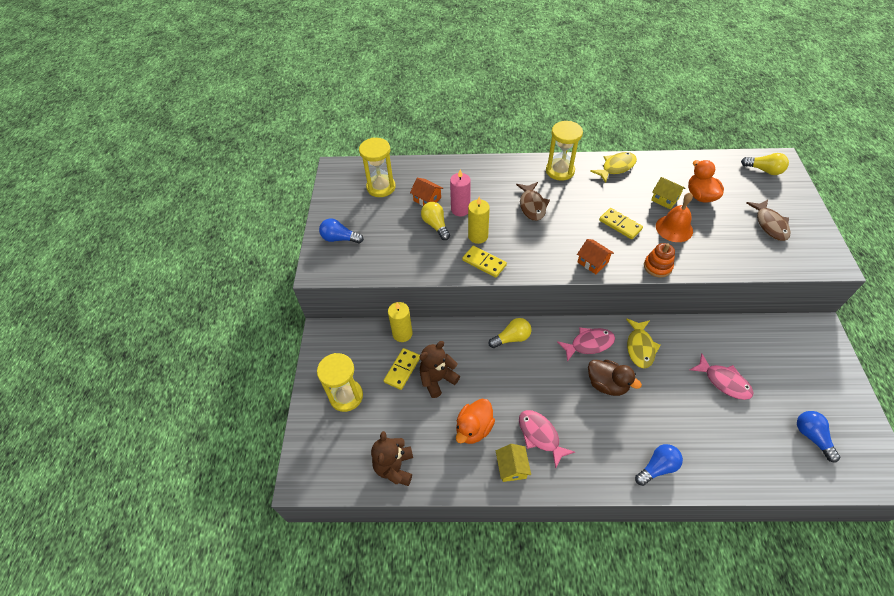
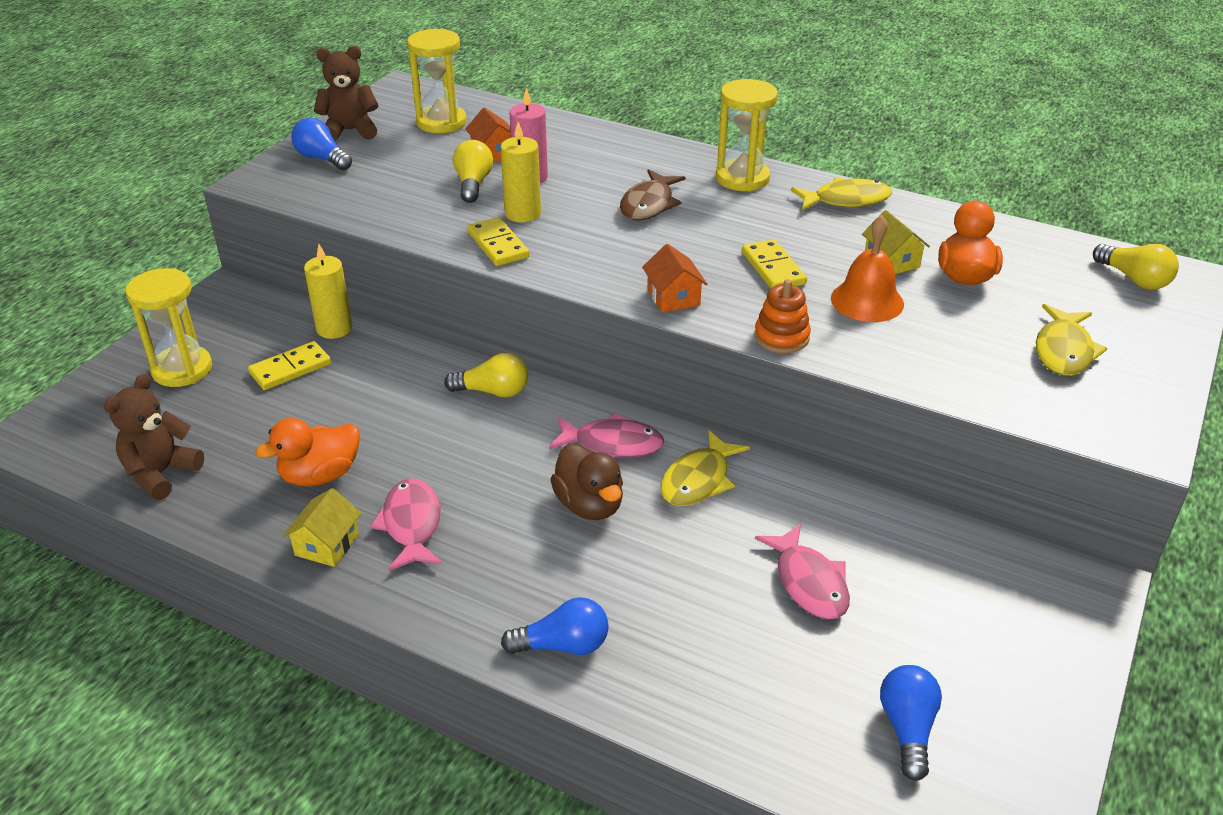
camera: 25 degrees right, 15 degrees down
brown teddy bear [419,341,460,398] -> brown teddy bear moved to [314,46,379,141]
brown fish [746,200,790,241] -> yellow fish [1036,304,1107,376]

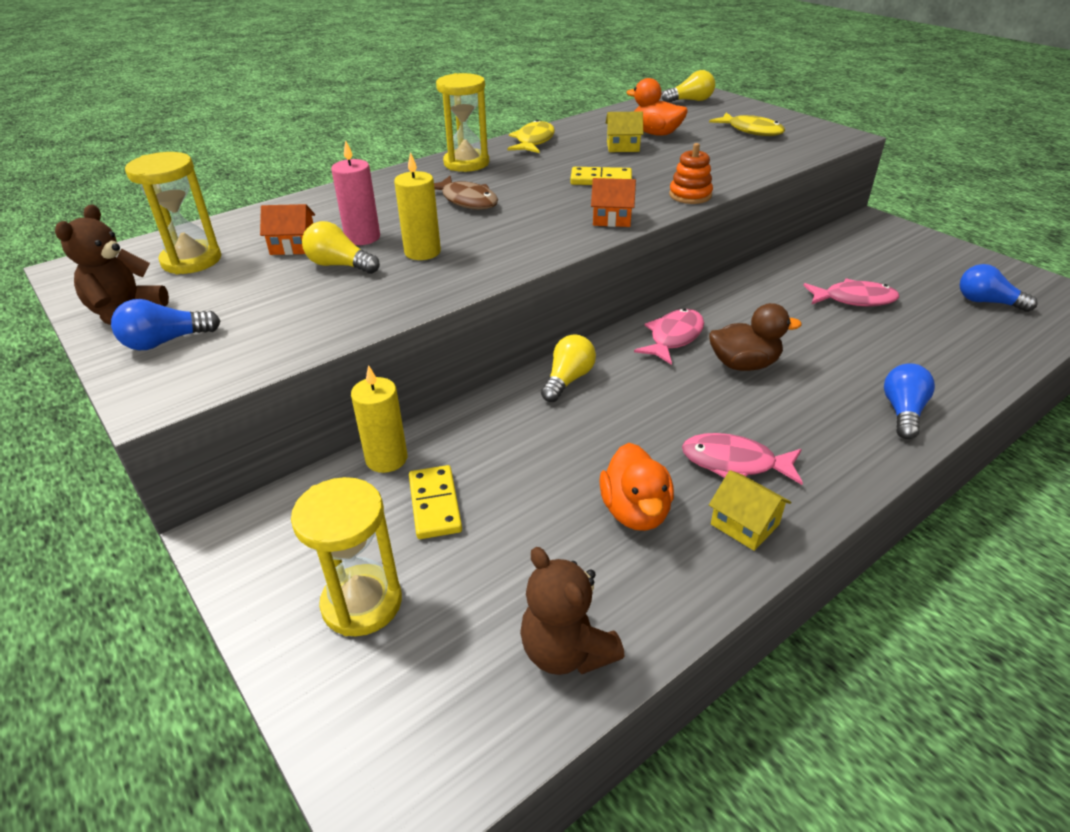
camera: 65 degrees left, 0 degrees up
yellow domino [467,217,529,266] -> none
yellow fish [661,430,750,506] -> none
orange bell [831,215,904,322] -> none

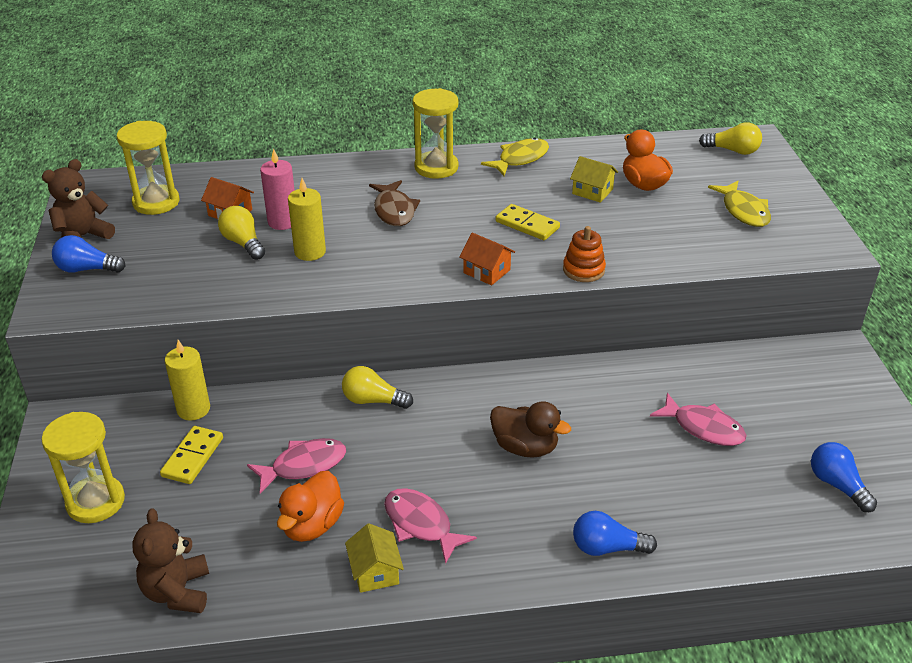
camera: 30 degrees right, 0 degrees up
yellow light bulb [541,334,596,402] -> yellow light bulb turned 135 degrees counterclockwise [342,366,413,409]
pink fish [634,308,704,365] -> pink fish moved to [247,438,346,494]
blue light bulb [884,363,935,439] -> blue light bulb turned 135 degrees counterclockwise [573,511,657,556]

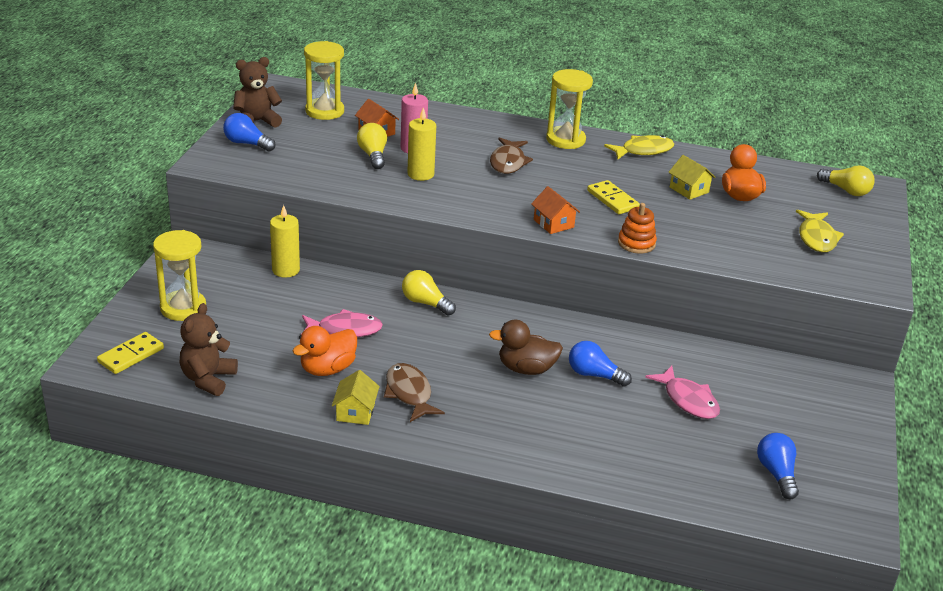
camera: 20 degrees right, 5 degrees down
yellow domino [160,426,223,484] -> yellow domino moved to [97,332,164,374]
pink fish [384,488,477,564] -> brown fish [384,363,445,422]
brown duck [490,401,571,458] -> brown duck turned 135 degrees clockwise [489,320,563,375]
blue light bulb [573,511,657,556] -> blue light bulb moved to [569,341,632,387]

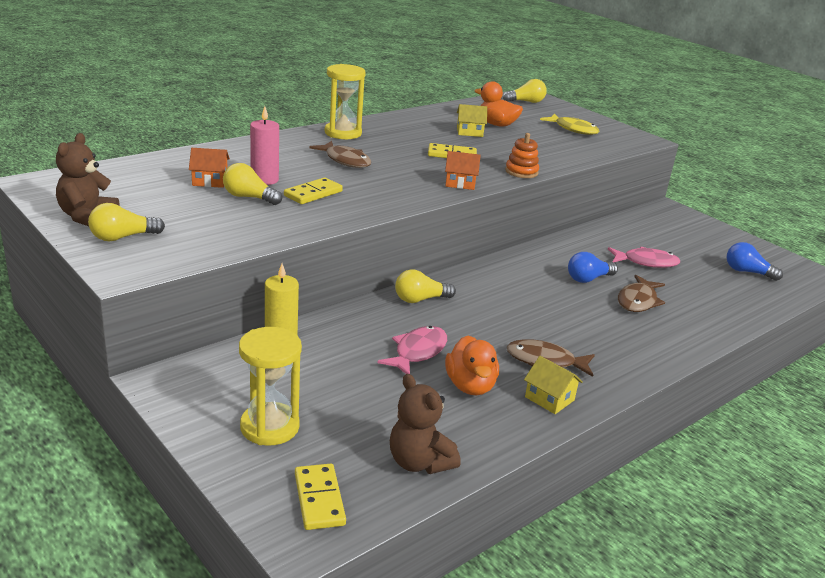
camera: 55 degrees left, 5 degrees down
blue light bulb [223,113,276,151] -> yellow light bulb [88,203,165,241]
yellow hourglass [304,41,344,120] -> none
yellow candle [407,108,436,181] -> yellow domino [284,177,343,204]
brown duck [489,320,563,375] -> none
yellow fish [604,135,674,159] -> none
none -> brown fish [618,275,665,312]

